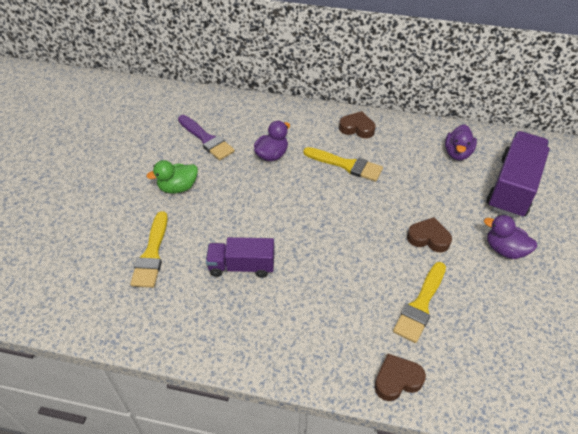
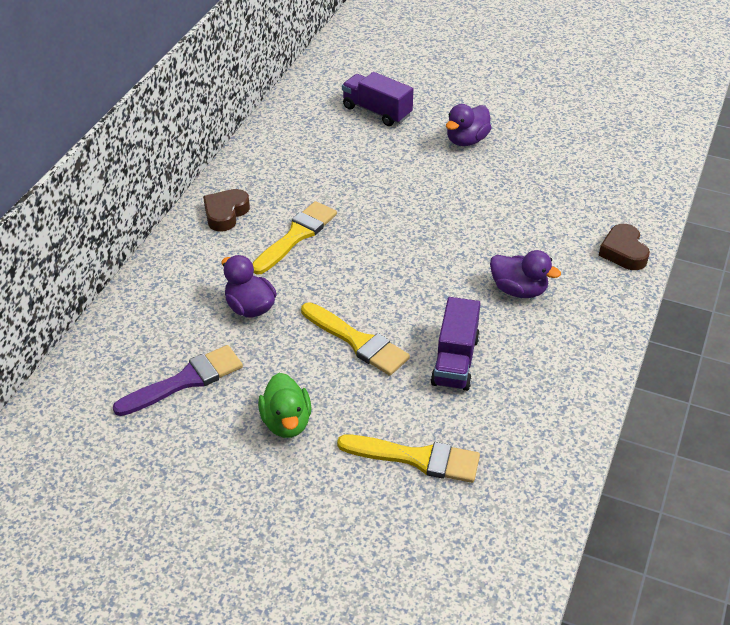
camera: 80 degrees left, 5 degrees down
yellow brush [393,262,446,343] -> yellow brush moved to [301,302,410,376]
brown heart [407,217,452,253] -> none
purple duck [445,124,477,160] -> purple duck moved to [490,250,561,298]
purple truck [486,131,550,218] -> purple truck [342,72,413,126], size x0.63

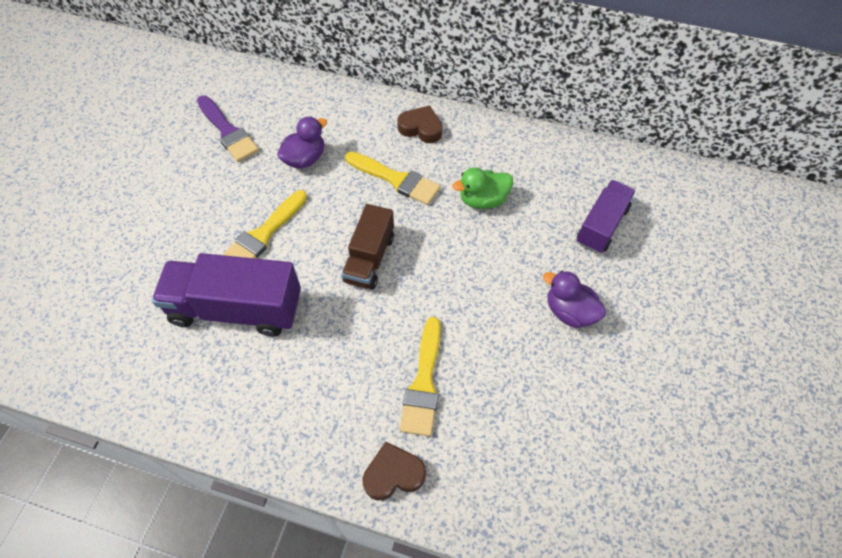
camera: 85 degrees right, 15 degrees up
green duck [258,373,312,438] -> green duck moved to [452,167,513,209]
yellow brush [337,435,480,483] -> yellow brush moved to [400,317,441,436]
purple truck [431,297,481,391] -> purple truck [152,253,301,337], size x1.60
purple duck [490,250,561,298] -> none
none -> brown truck [342,204,394,290]

